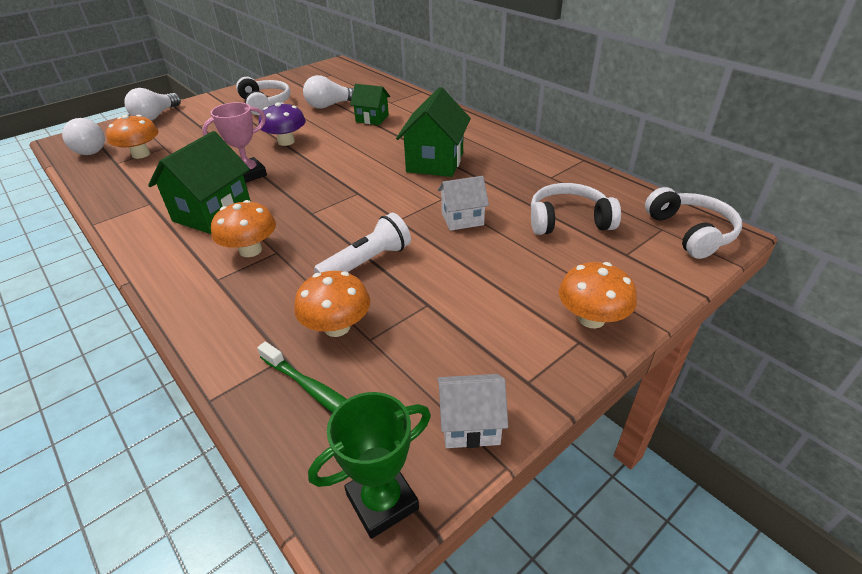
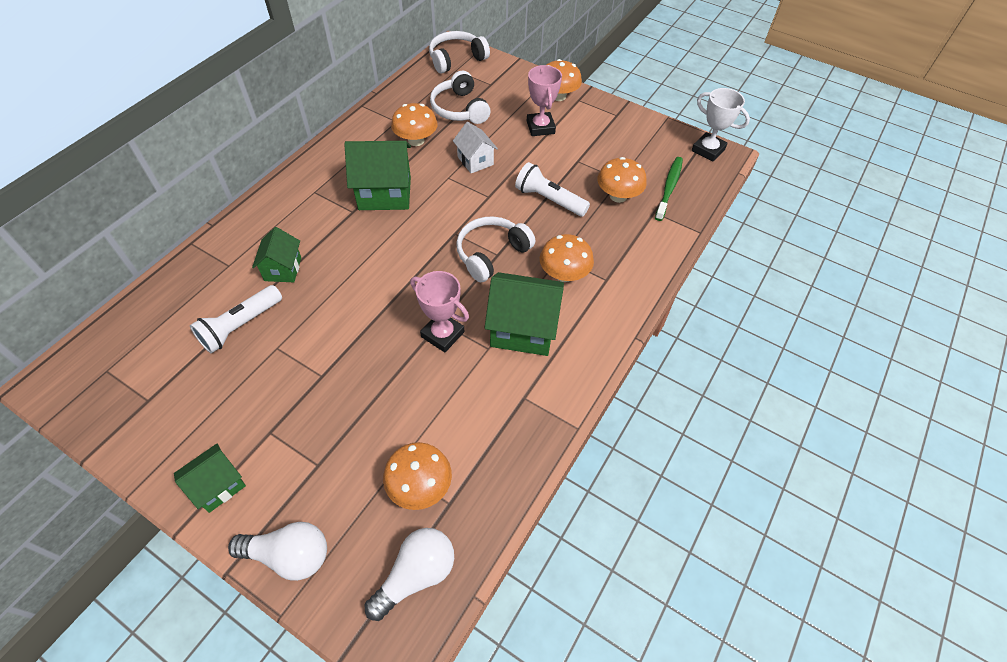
camera: 110 degrees left, 15 degrees up
white headphones [236,77,291,115] -> white headphones moved to [456,216,535,282]
purple mushroom [259,102,306,146] -> none
white light bulb [303,75,354,109] -> white flashlight [190,285,282,353]
green trophy [308,392,431,539] -> white trophy [692,88,750,162]
white house [437,374,508,448] -> none
none -> green house [174,444,246,513]
none -> orange mushroom [391,103,438,146]
none -> pink trophy [527,65,562,136]

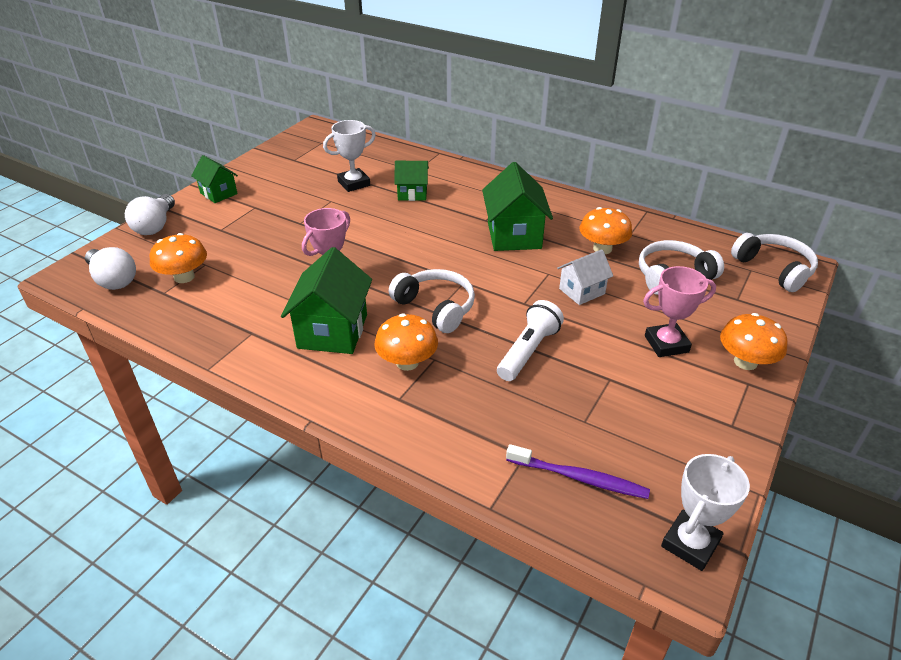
camera: 90 degrees right, 15 degrees down
white flashlight [190,285,282,353] -> white trophy [323,120,376,192]
orange mushroom [597,157,647,203] -> none
green toothbrush [655,157,683,221] -> purple toothbrush [506,444,650,499]

